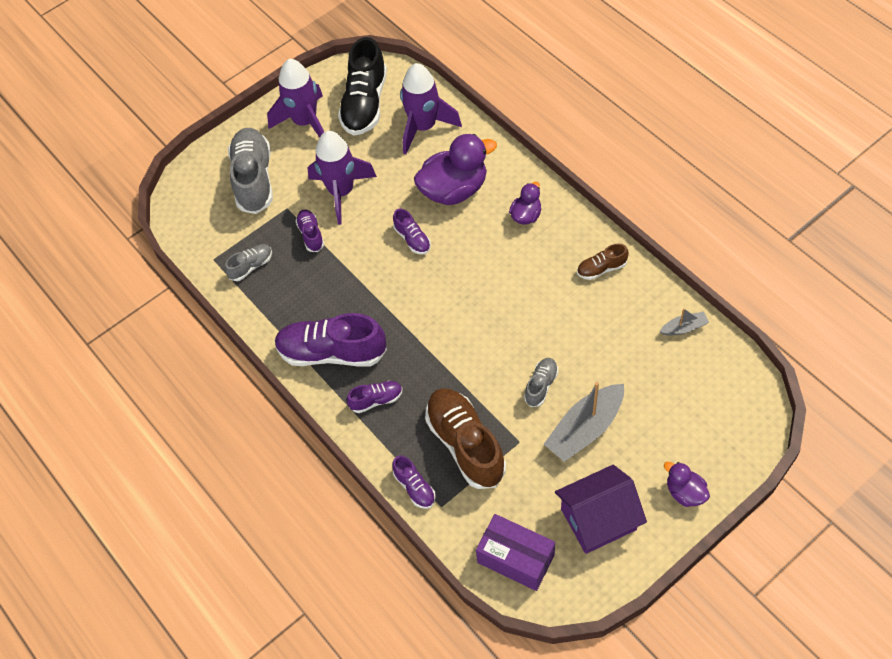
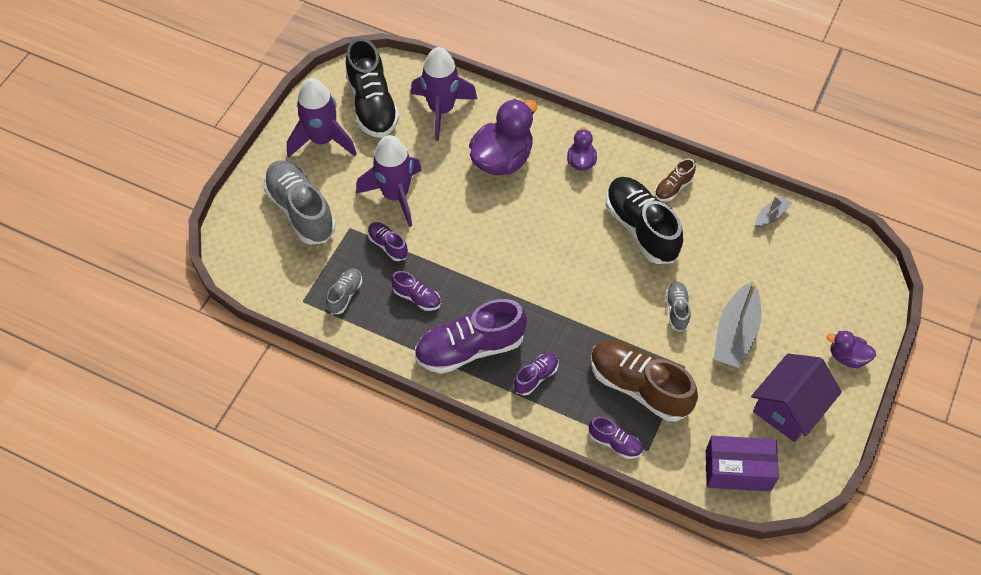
camera: 30 degrees left, 0 degrees up
purple shoe [393,209,431,255] -> purple shoe moved to [391,271,441,311]
none -> black shoe [606,177,683,264]

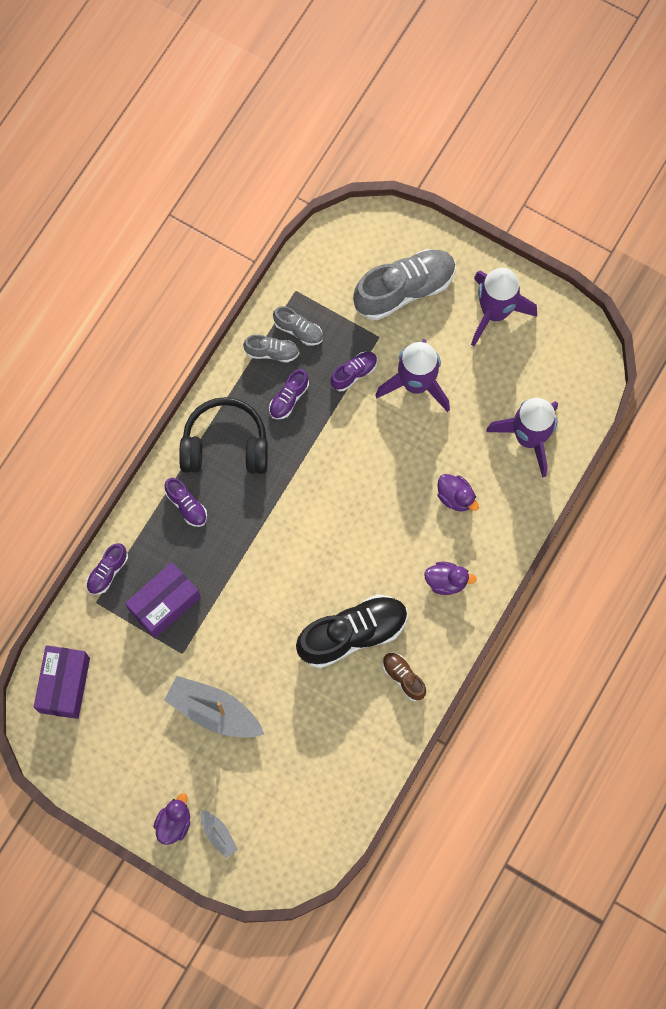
camera: 95 degrees right, 15 degrees up
black shoe [346,38,399,138] -> none
purple shoe [414,299,527,374] -> black headphones [179,397,268,474]
purple duck [469,99,537,175] -> purple duck [437,474,479,512], size x0.52
brown shoe [591,340,698,421] -> purple box [125,562,201,639]
grey shoe [666,281,691,332] -> grey shoe moved to [243,335,299,363]
purple house [751,354,842,442] -> none
grey boat [755,196,792,228] -> grey boat moved to [200,810,238,858]

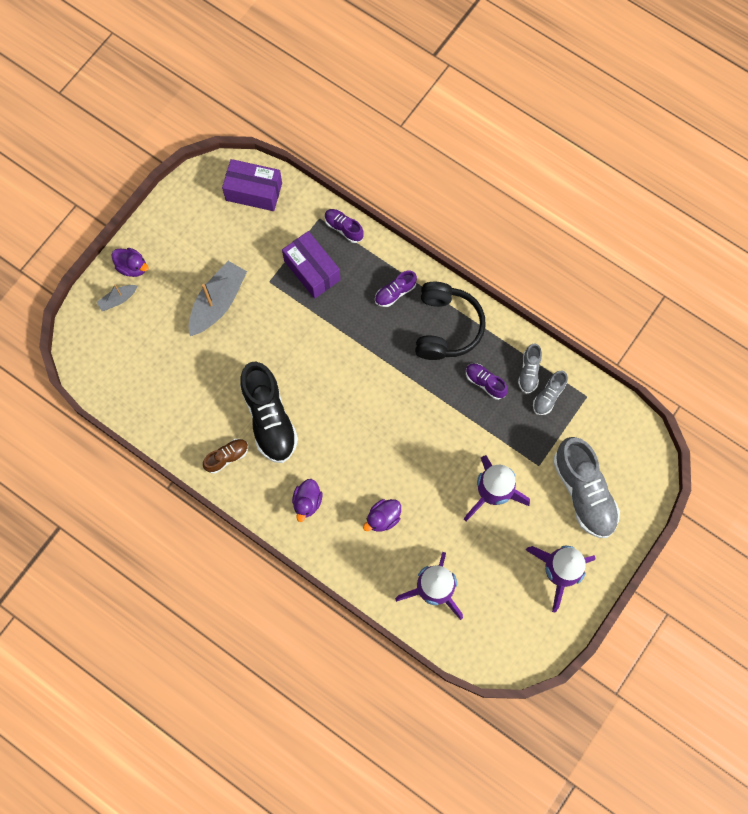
camera: 95 degrees right, 0 degrees up
purple shoe [331,352,377,391] -> none

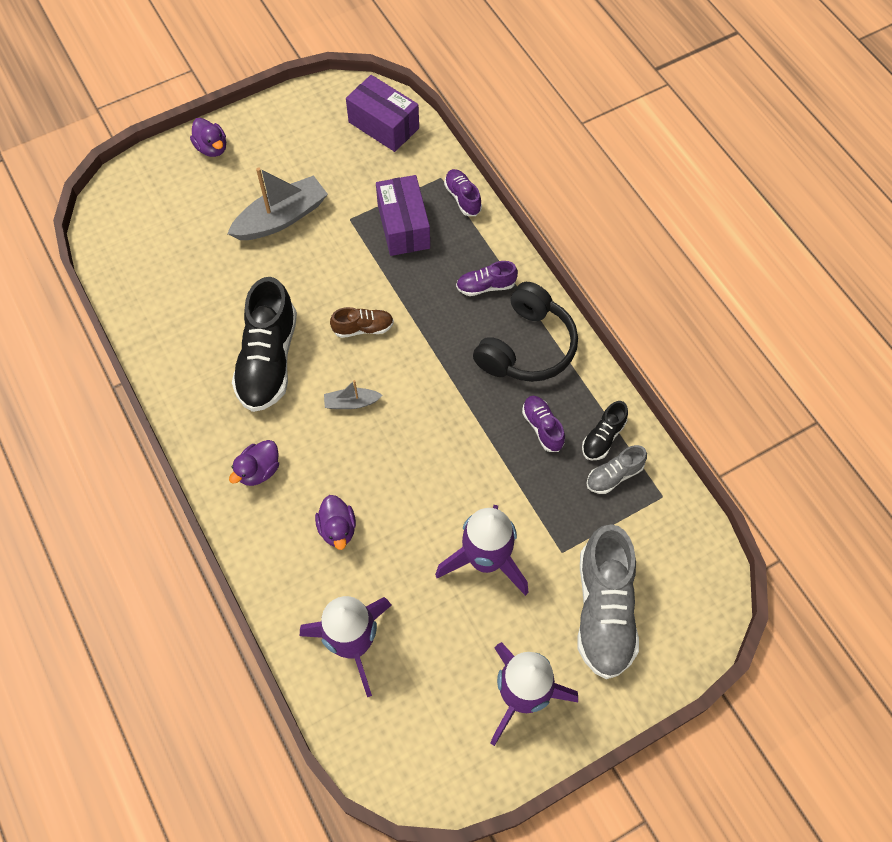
camera: 25 degrees right, 10 degrees down
grey boat [97,284,137,311] -> grey boat moved to [324,380,383,409]
brown shoe [203,439,248,474] -> brown shoe moved to [330,307,394,338]
purple duck [363,499,401,532] -> purple duck turned 90 degrees counterclockwise [315,495,356,550]
grey shoe [518,344,542,393] -> black shoe [582,401,628,461]

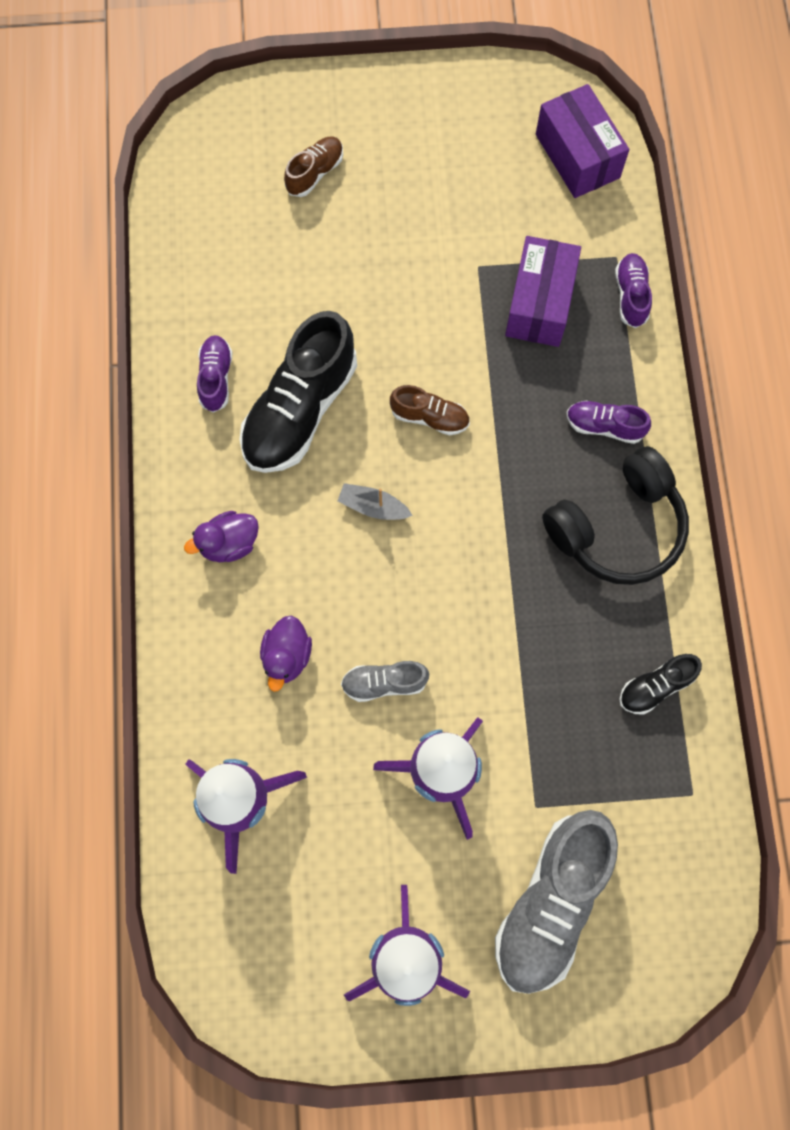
camera: 25 degrees right, 10 degrees up
purple duck [190,118,226,157] -> none
grey boat [227,168,328,240] -> none
purple shoe [522,396,565,452] -> purple shoe moved to [197,335,232,413]
grey shoe [586,445,647,494] -> grey shoe moved to [341,661,429,702]
none -> brown shoe [284,137,343,197]

